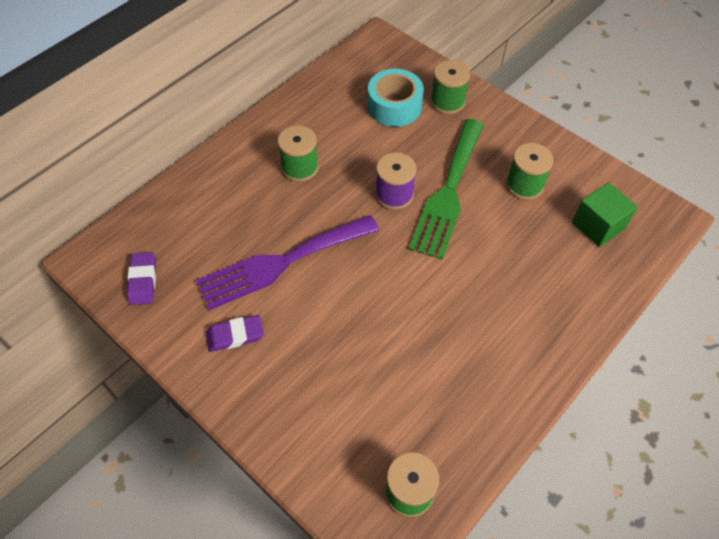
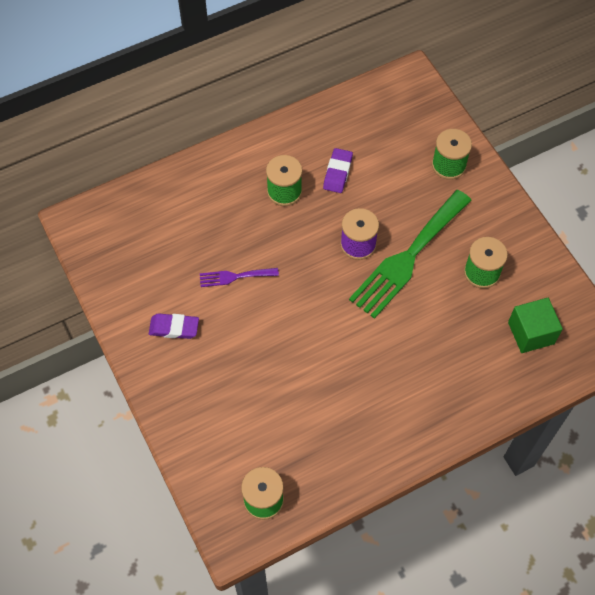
camera: 20 degrees right, 5 degrees up
purple eraser [127,252,156,305] -> purple eraser moved to [323,148,353,193]
purple fork [196,215,379,310] -> purple fork [200,268,279,287], size x0.46
turquoise tape [368,69,424,127] -> none

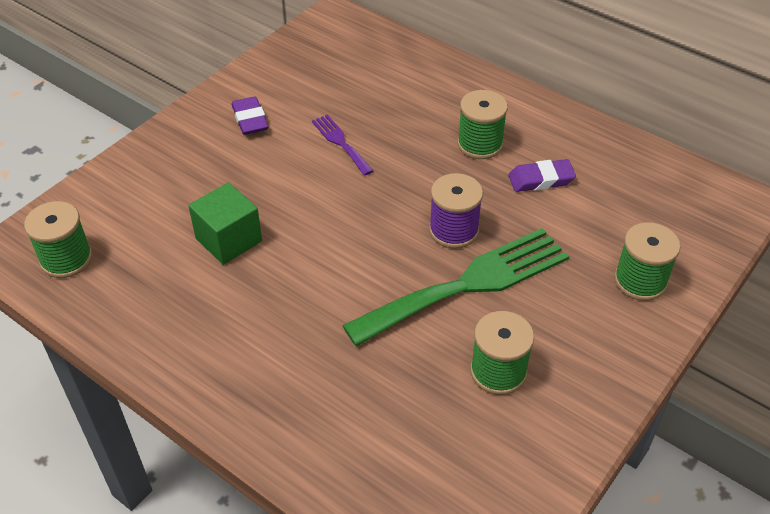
camera: 65 degrees right, 15 degrees down
green fork [349,190,472,319] -> green fork turned 135 degrees clockwise [342,228,569,346]
green cube [508,298,563,353] -> green cube moved to [188,182,262,265]

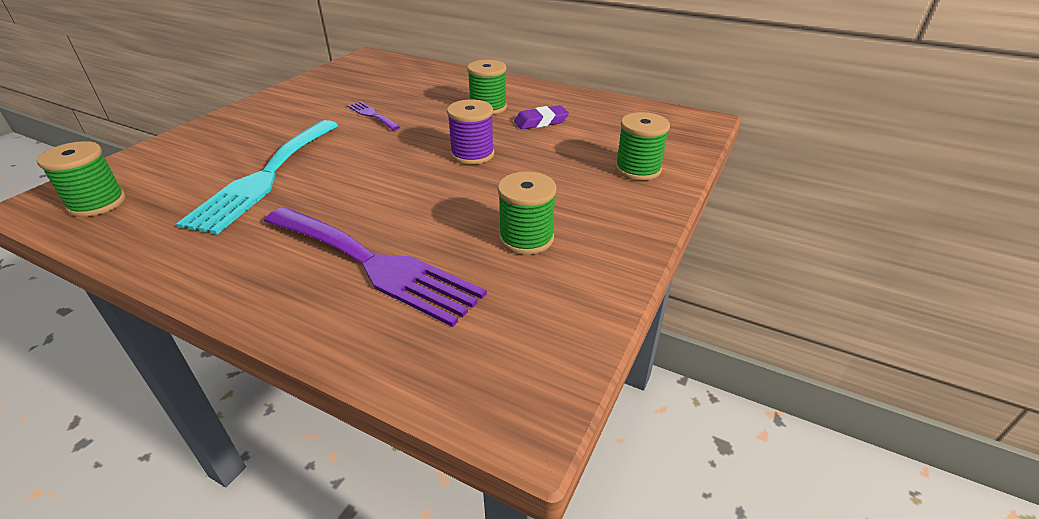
camera: 10 degrees left, 10 degrees down
green cube [188,182,262,265] -> turquoise fork [176,120,338,235]
purple eraser [232,96,269,135] -> none
green fork [342,228,569,346] -> none
none -> purple fork [264,207,487,327]

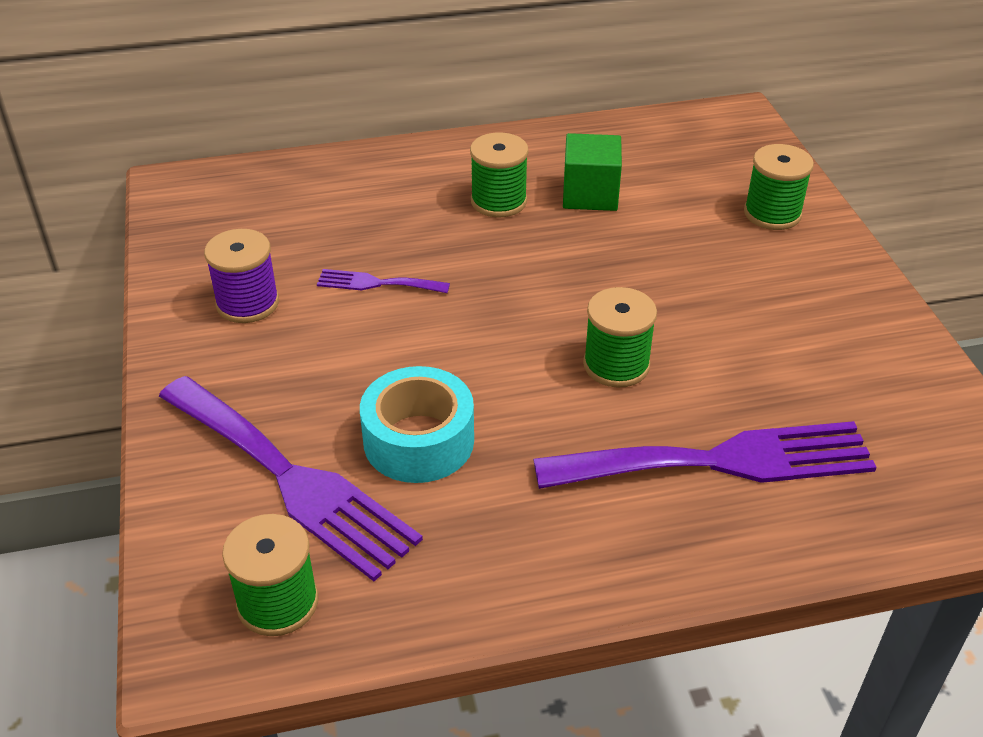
camera: 40 degrees left, 5 degrees up
turquoise fork [176,120,338,235] -> turquoise tape [360,366,474,483]
purple spool [447,100,494,165] -> purple spool moved to [204,229,279,323]
green spool [498,171,556,255] -> green spool moved to [583,287,657,388]
purple eraser [514,105,569,129] -> green cube [563,133,622,211]
none -> purple fork [159,376,423,581]

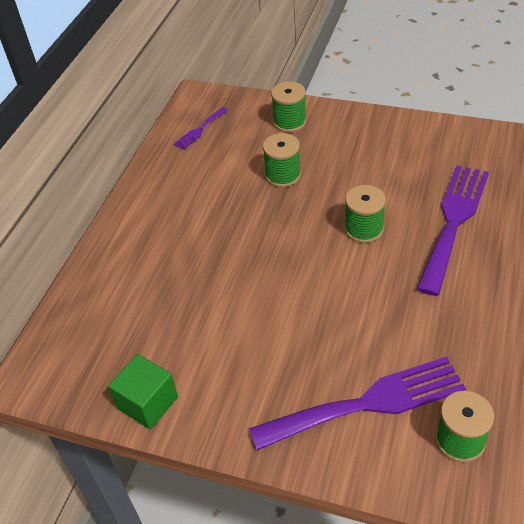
camera: 55 degrees left, 5 degrees up
purple spool [204,229,279,323] -> none
purple fork [317,269,450,293] -> purple fork moved to [174,107,228,150]
turquoise tape [360,366,474,483] -> none
green spool [470,132,529,217] -> green spool moved to [263,133,301,187]
green cube [563,133,622,211] -> green cube moved to [108,354,178,430]

